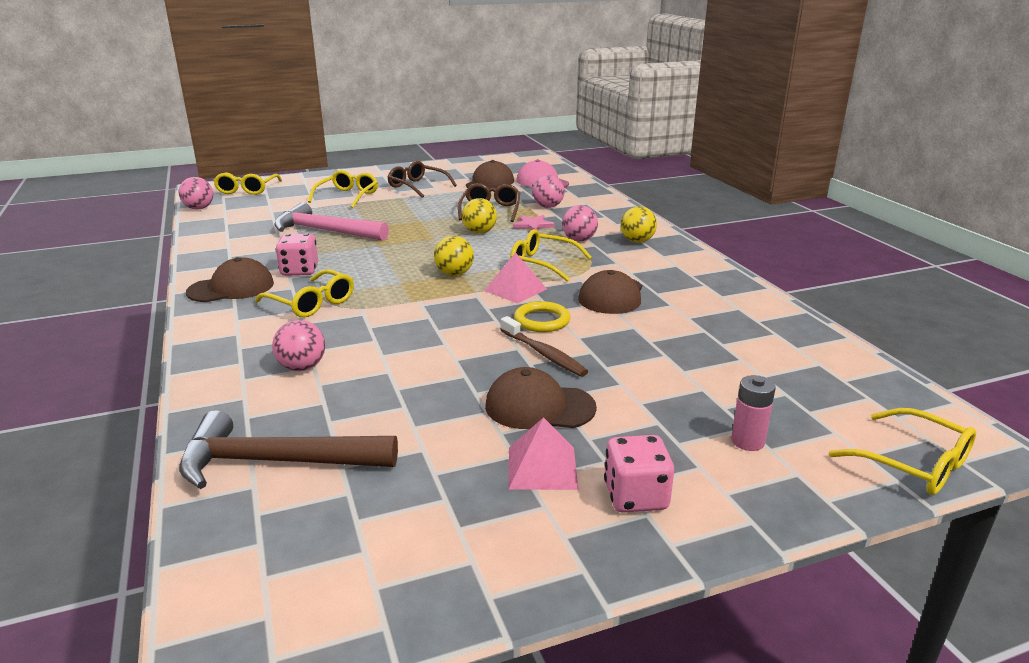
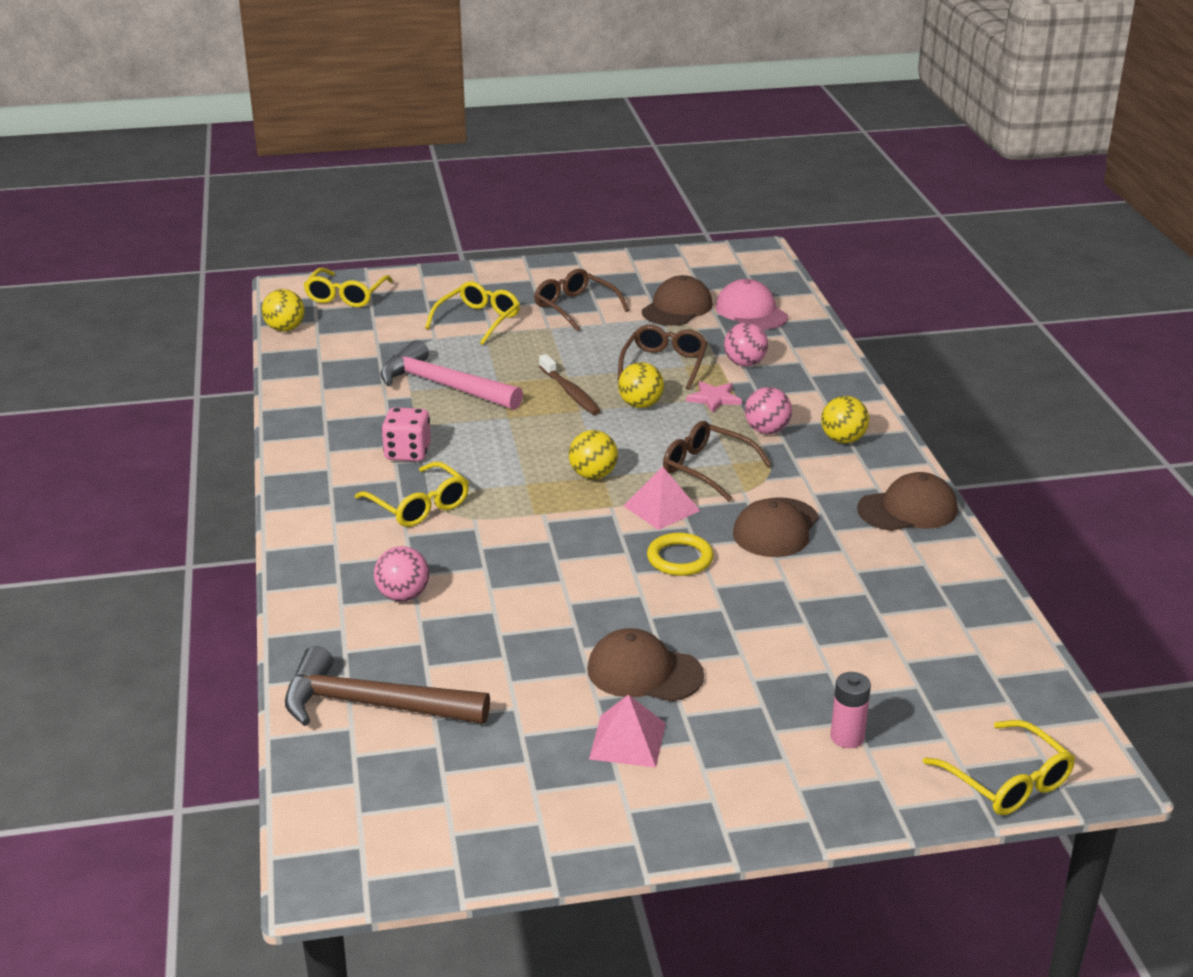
camera: 10 degrees right, 5 degrees up
pink ball [179,177,213,210] -> yellow ball [262,289,305,332]
brown cap [186,257,274,302] -> brown cap moved to [857,472,958,531]
brown toothbrush [500,316,588,377] -> brown toothbrush moved to [539,354,601,415]
yellow glasses [510,229,592,282] -> brown glasses [663,421,772,501]
pink dice [604,435,674,513] -> none

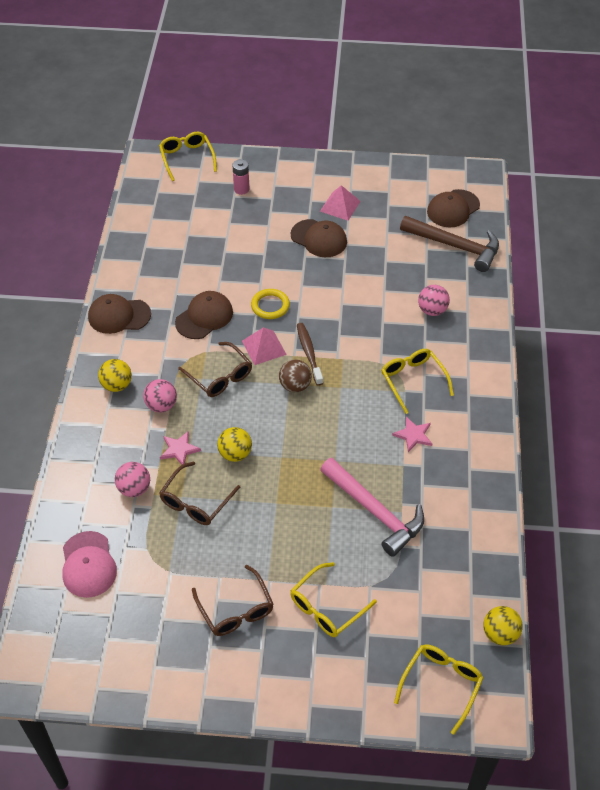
camera: 165 degrees left, 20 degrees up
pink dice [381,407,431,461] -> pink star [392,417,432,452]
brown toothbrush [539,354,601,415] -> brown toothbrush moved to [297,323,323,386]
yellow ball [569,430,618,479] -> brown ball [279,360,312,392]
brown cap [642,275,713,326] -> brown cap moved to [427,189,480,227]

